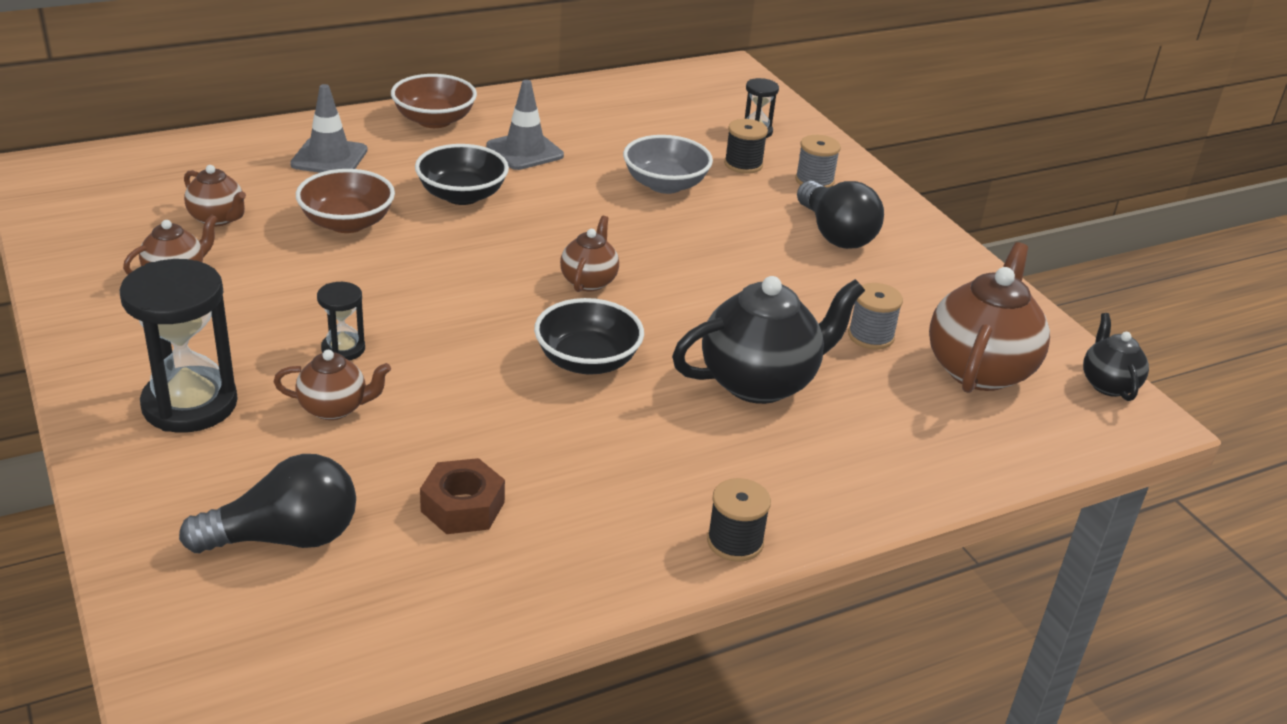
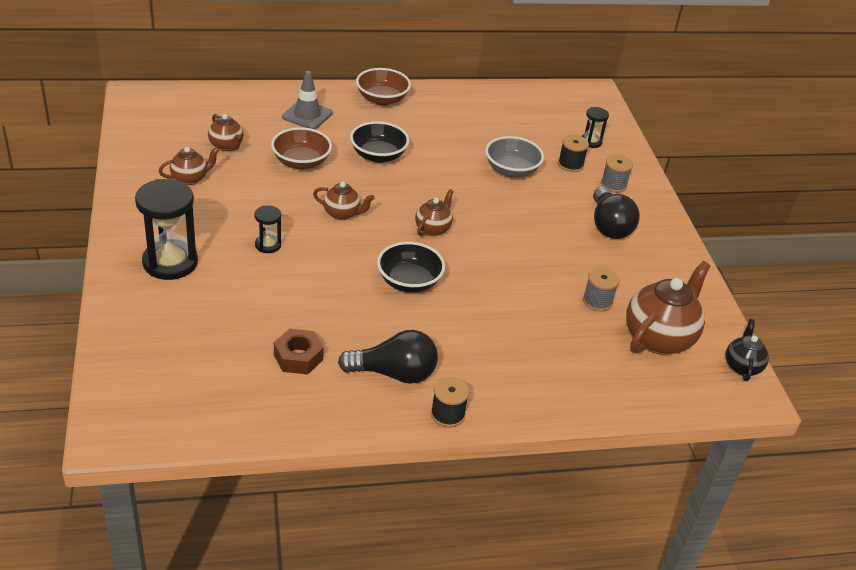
camera: 15 degrees right, 5 degrees up
black light bulb [179,454,356,553] -> black light bulb moved to [338,330,438,384]
brown teapot [274,350,391,420] -> brown teapot moved to [313,182,374,220]
grey traffic cone [487,80,564,170] -> none
black teapot [672,276,865,404] -> none

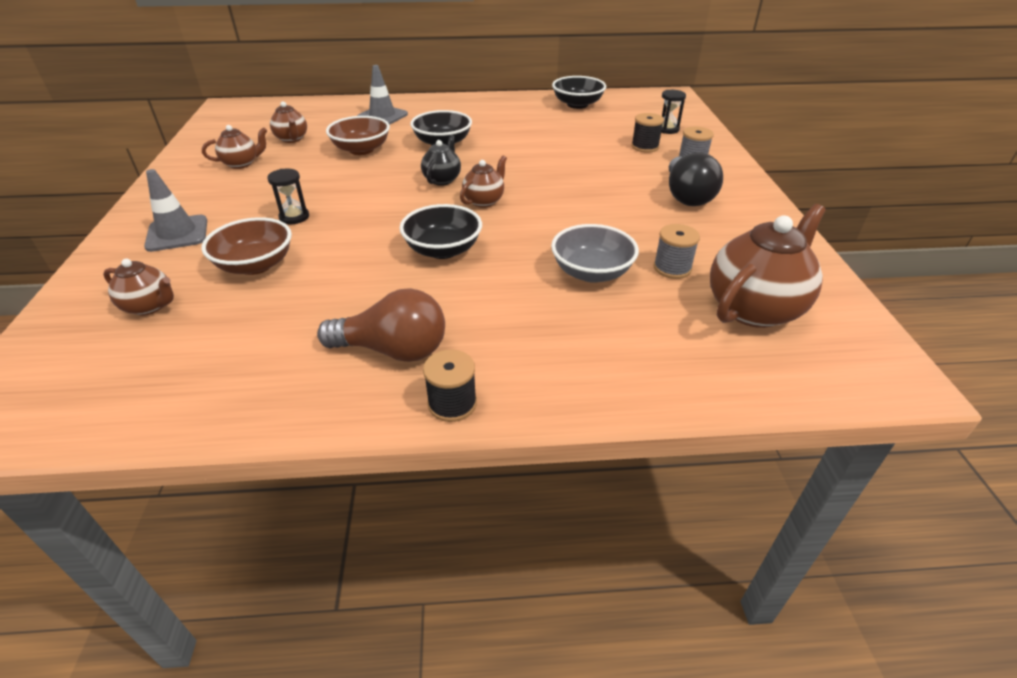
camera: 10 degrees right, 0 degrees up
black hourglass [135,179,198,280] -> grey traffic cone [144,169,207,252]
brown nut [274,329,324,374] -> none
brown teapot [313,182,374,220] -> brown teapot moved to [103,259,174,315]
black light bulb [338,330,438,384] -> brown light bulb [317,288,445,362]
brown bowl [356,68,411,105] -> brown bowl moved to [202,217,292,275]
grey bowl [485,136,544,178] -> grey bowl moved to [551,224,639,283]
black teapot [726,319,769,381] -> black teapot moved to [421,135,461,186]
none -> black bowl [552,76,606,109]

